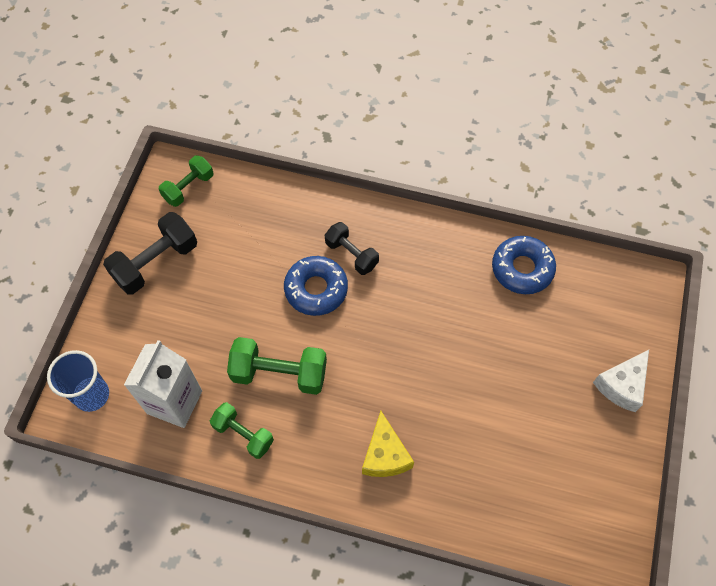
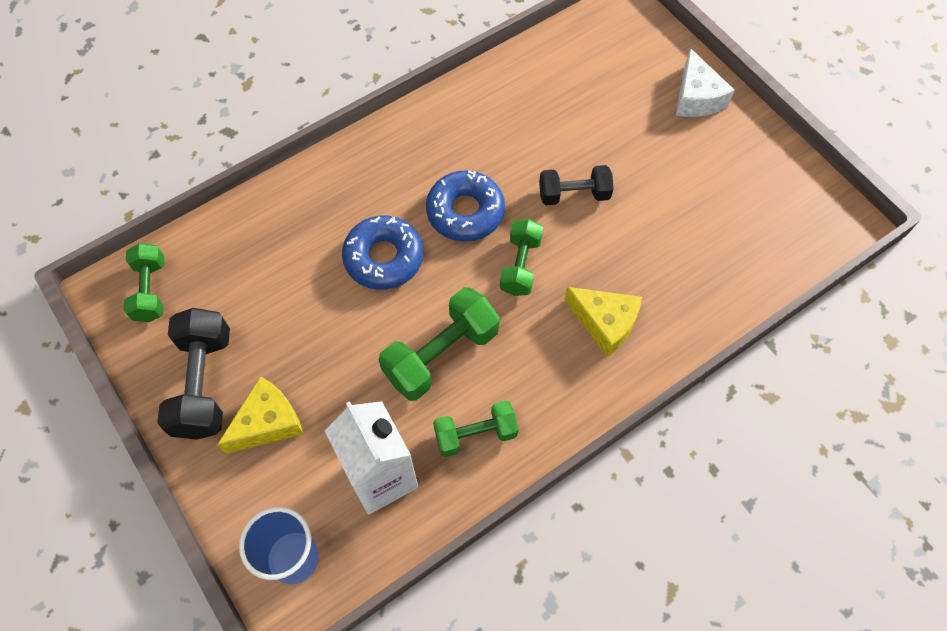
camera: 50 degrees left, 0 degrees up
black dumbbell [325,222,379,275] -> black dumbbell moved to [539,165,614,205]
blue donut [492,236,556,294] -> blue donut moved to [426,170,505,242]
none -> yellow cheese [217,376,303,454]
none -> green dumbbell [500,219,543,296]

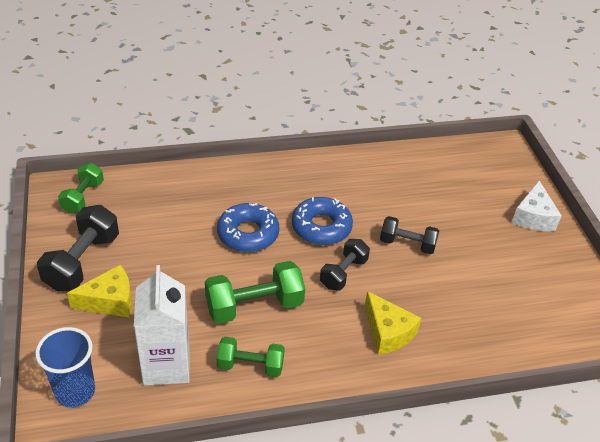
camera: 20 degrees right, 20 degrees down
green dumbbell [500,219,543,296] -> black dumbbell [320,239,370,290]

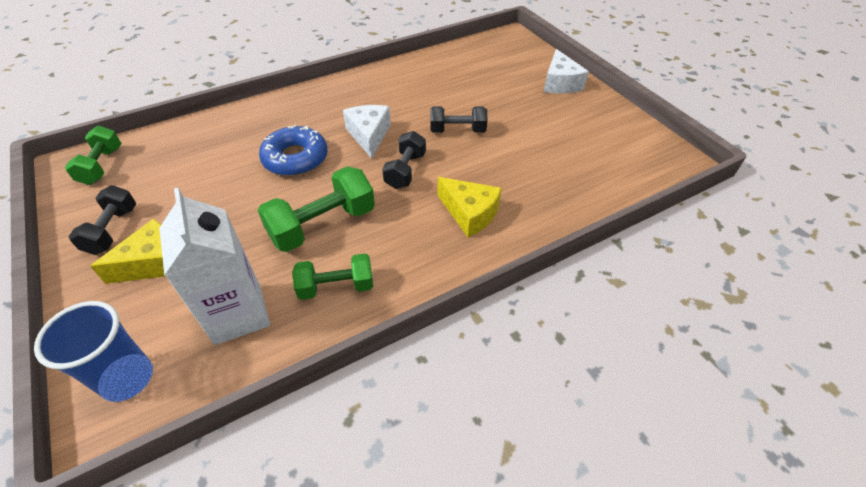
camera: 15 degrees left, 5 degrees up
black dumbbell [37,205,119,292] -> black dumbbell [68,185,136,255], size x0.65
blue donut [292,197,353,245] -> white cheese [343,105,391,159]

